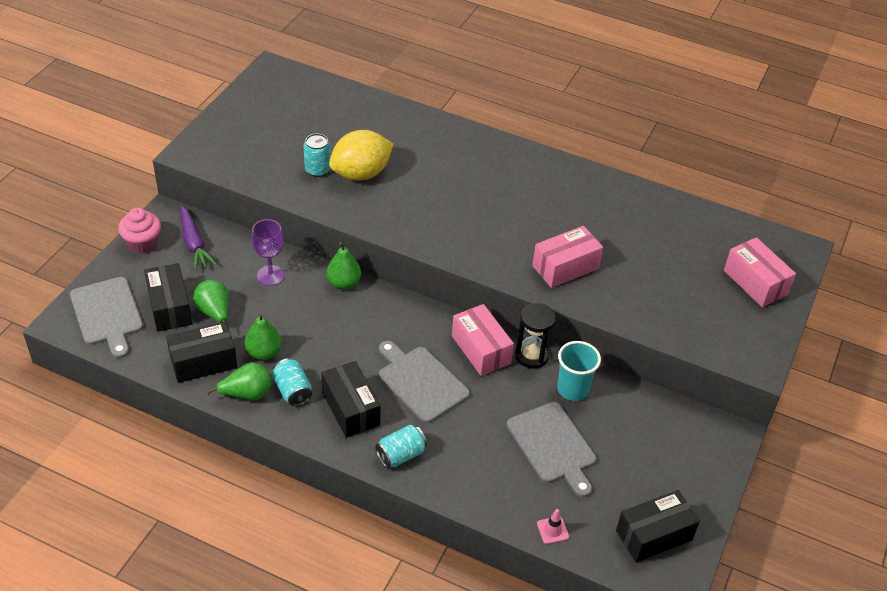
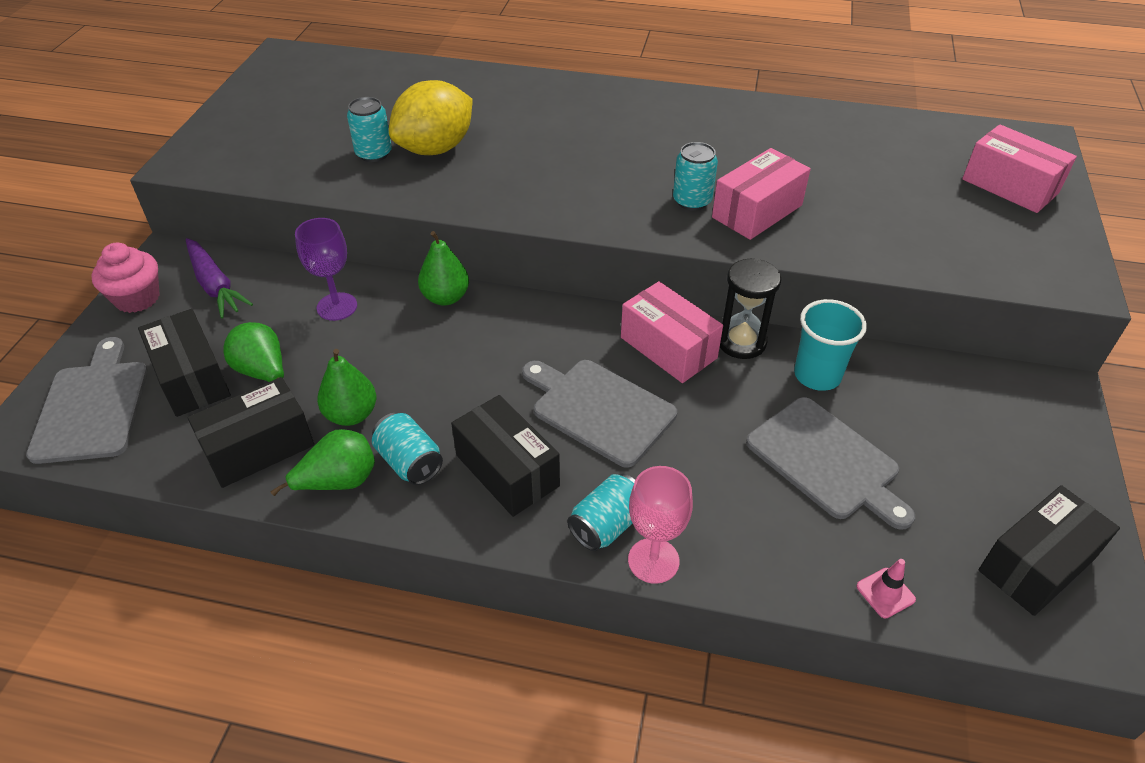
camera: 10 degrees left, 0 degrees up
grey cutting board [70,277,143,358] -> grey cutting board turned 150 degrees counterclockwise [26,337,148,464]
none -> pink goblet [628,466,693,584]
none -> turquoise can [673,142,718,211]

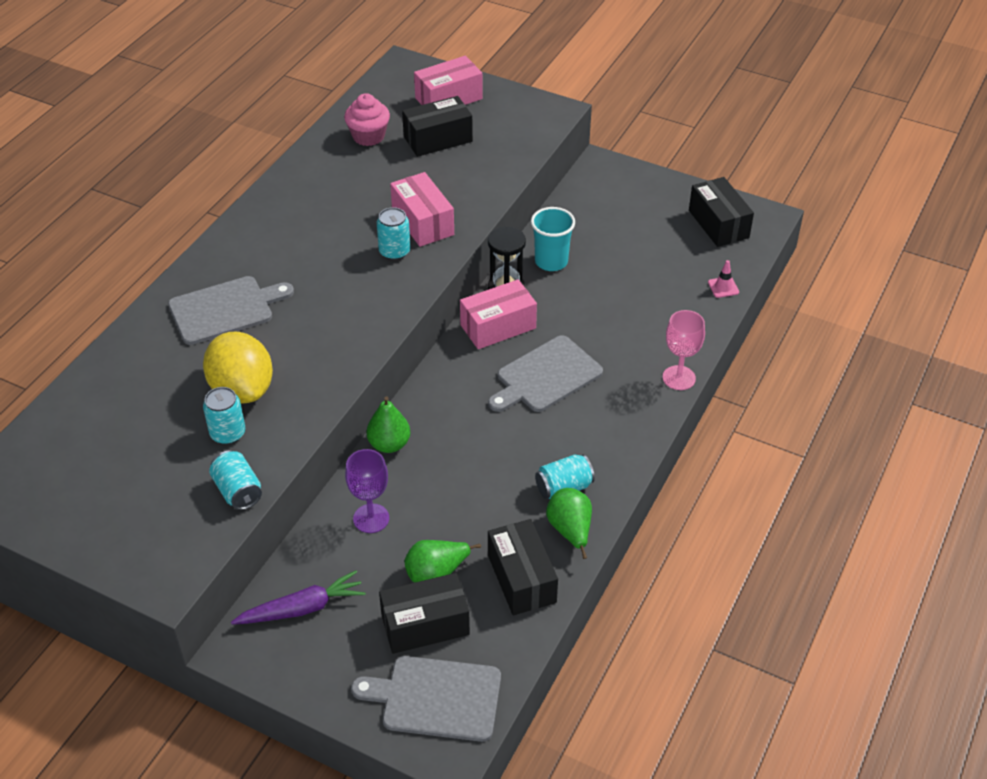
camera: 75 degrees left, 0 degrees up
pink cupcake [91,243,160,313] -> pink cupcake moved to [344,93,390,146]
green pear [317,349,376,426] -> none
black box [451,395,560,517] -> black box moved to [402,96,473,157]
turquoise can [567,474,635,551] -> turquoise can moved to [209,450,262,510]
grey cutting board [746,397,915,530] -> grey cutting board moved to [168,276,294,345]

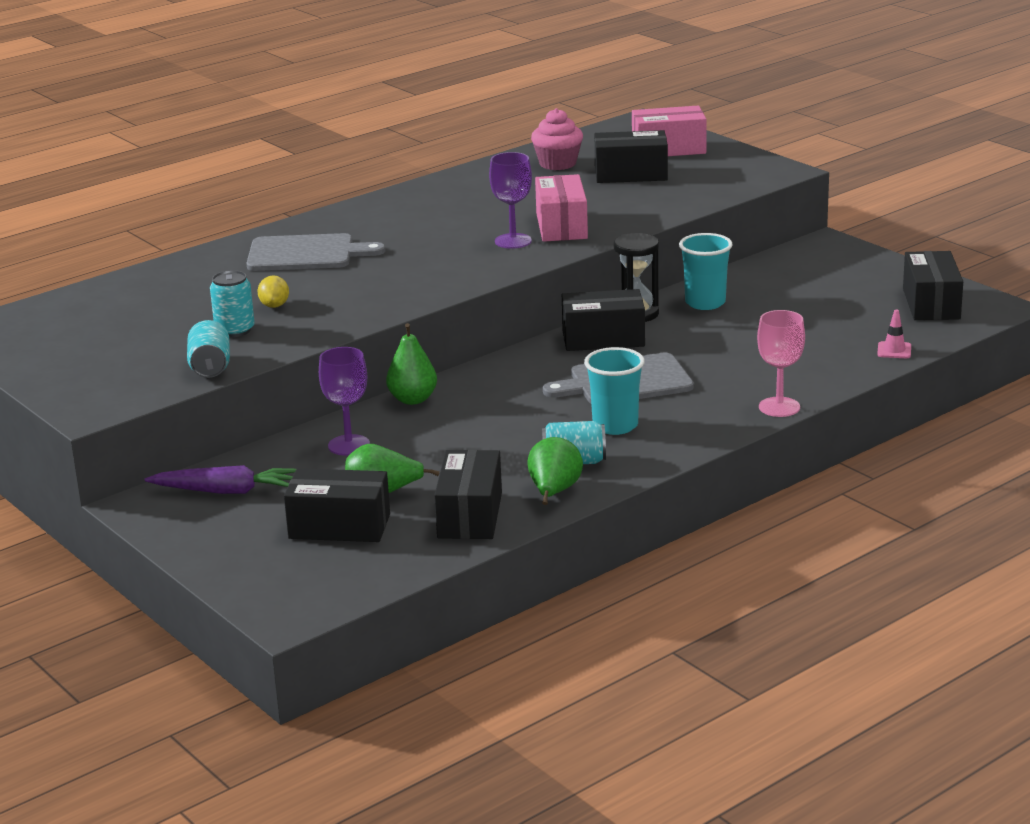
camera: 25 degrees right, 20 degrees down
yellow lemon [203,332,273,404] -> yellow lemon [257,275,289,308], size x0.43
grey cutting board [351,656,501,742] -> none
turquoise can [377,207,411,260] -> purple goblet [489,152,532,249]
pink box [460,279,537,349] -> black box [562,289,645,351]
none -> turquoise cup [584,347,645,435]

